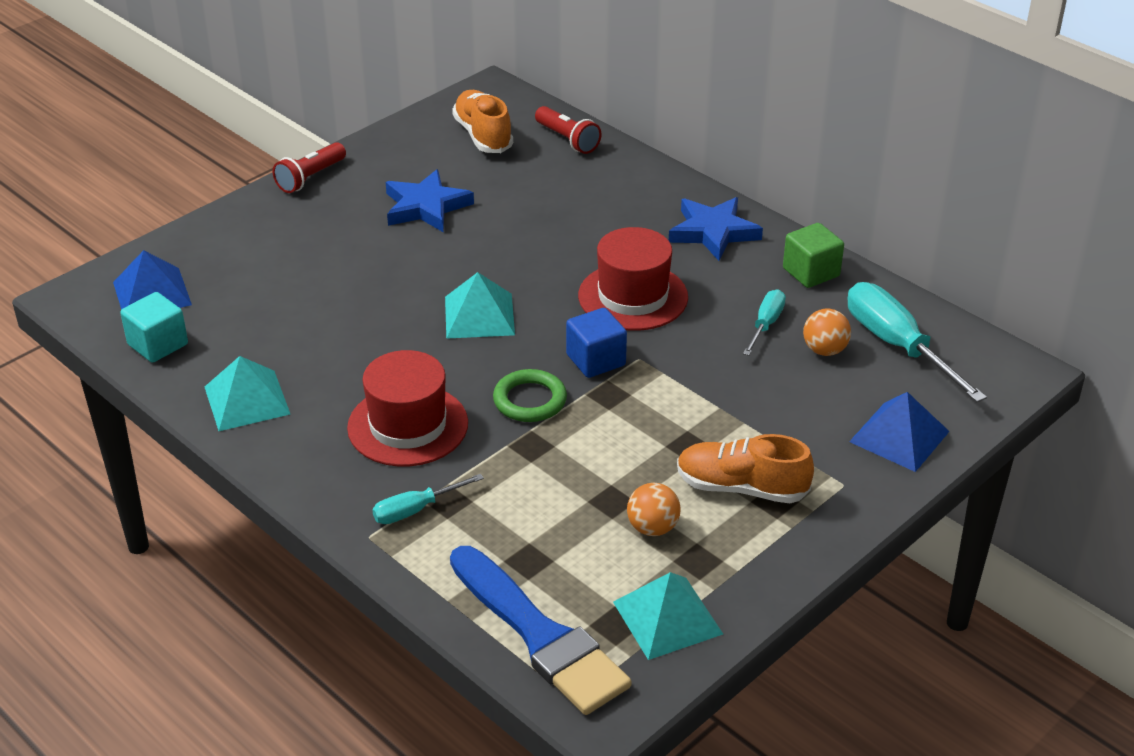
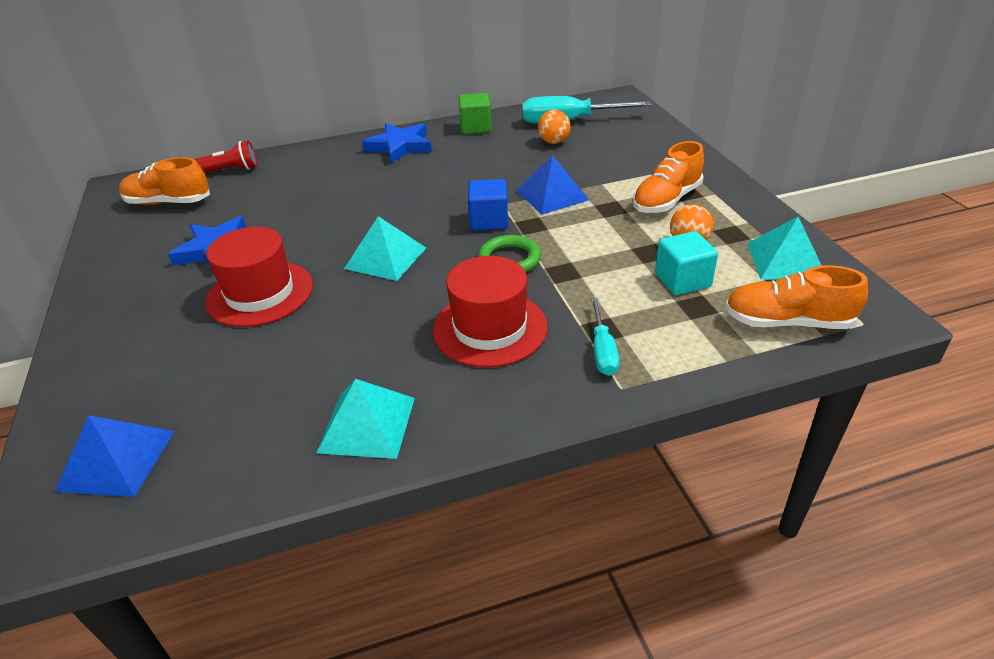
camera: 60 degrees left, 0 degrees up
turquoise cube [120,292,188,363] -> turquoise cube moved to [655,231,718,295]
red flashlight [273,142,346,193] -> none
blue brush [450,546,632,715] -> orange shoe [725,265,868,329]
red hat [578,227,688,331] -> red hat moved to [205,227,313,327]
turquoise screwdriver [743,289,786,356] -> none
blue pyramid [849,392,950,472] -> blue pyramid moved to [516,155,589,215]

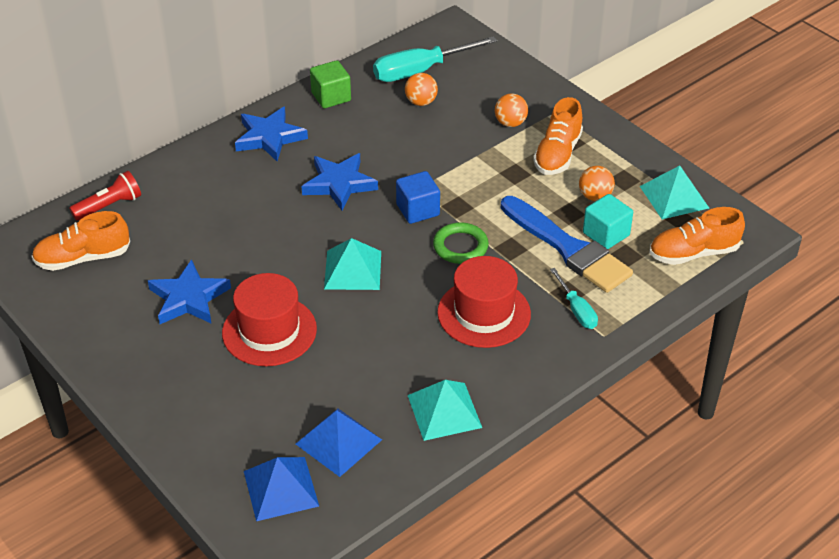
camera: 25 degrees left, 5 degrees up
blue pyramid [516,155,589,215] -> blue pyramid moved to [296,408,382,477]
none -> blue star [302,153,378,210]
none -> orange ball [495,93,528,127]
none -> blue brush [501,196,633,293]

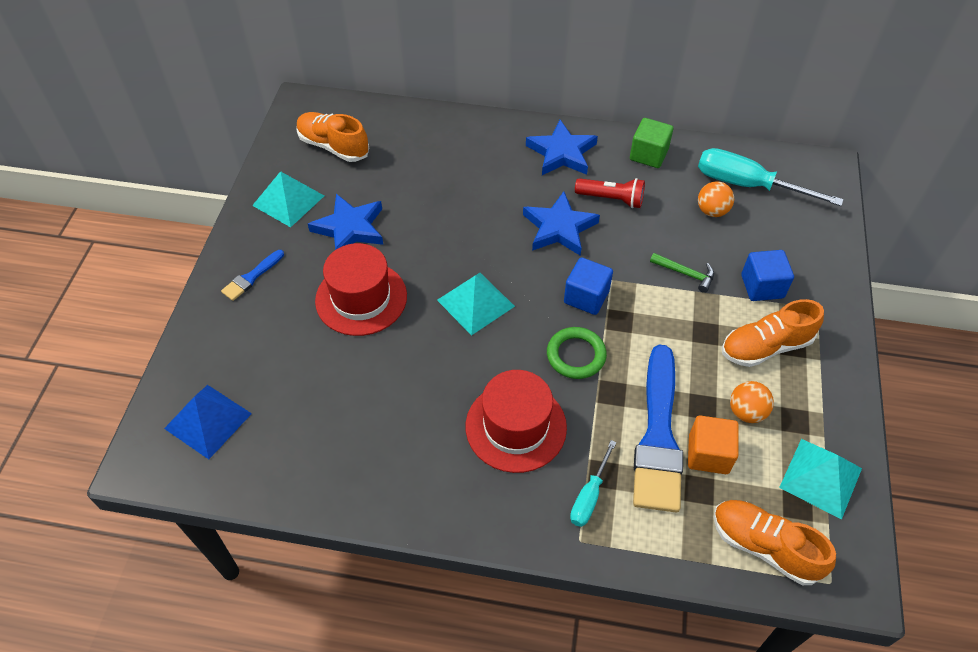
camera: 50 degrees right, 10 degrees up
red flashlight [69,171,141,221] -> red flashlight moved to [575,178,645,208]
blue pyramid [296,408,382,477] -> none
turquoise pyramid [408,380,482,441] -> turquoise pyramid moved to [252,171,324,227]
orange ball [495,93,528,127] -> blue cube [741,250,794,301]
turquoise cube [583,194,633,249] -> orange cube [688,415,739,474]
none -> blue brush [221,250,284,301]
none -> green hammer [650,253,714,293]

